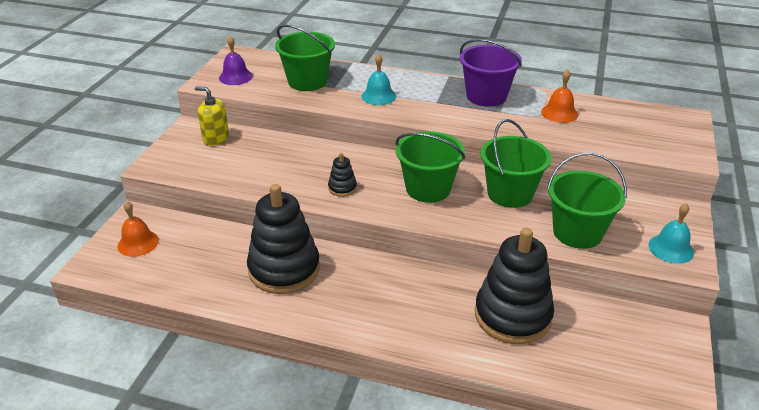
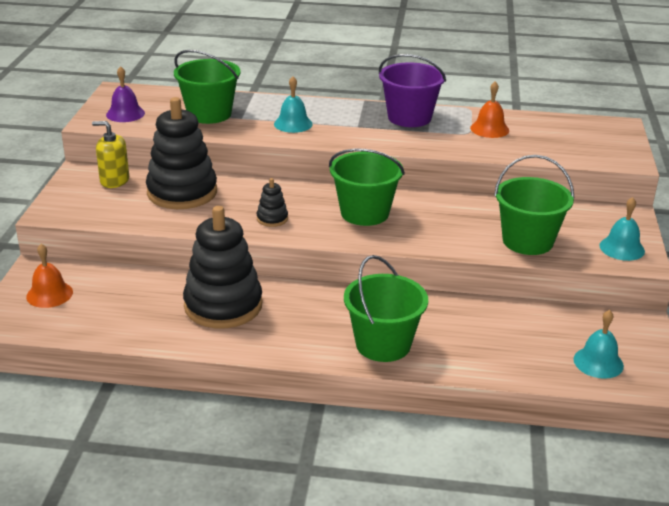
camera: 10 degrees left, 5 degrees down
black stacking toy [475,228,554,344] -> black stacking toy moved to [146,97,217,209]
green bucket [480,119,551,208] -> green bucket moved to [344,255,428,362]
none -> turquoise bell [573,310,624,379]

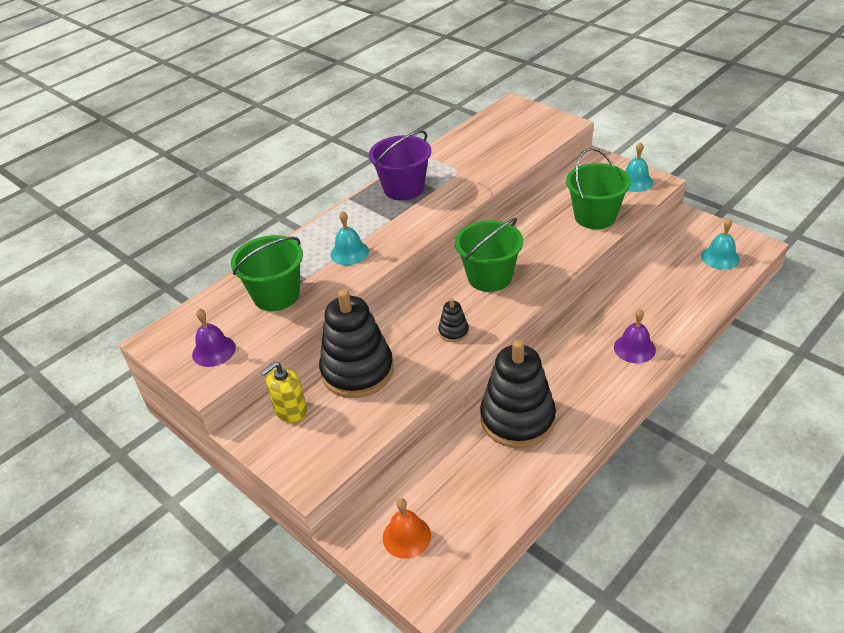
camera: 50 degrees left, 10 degrees up
green bucket [344,255,428,362] -> purple bell [614,309,656,363]
orange bell [470,81,509,138] -> none

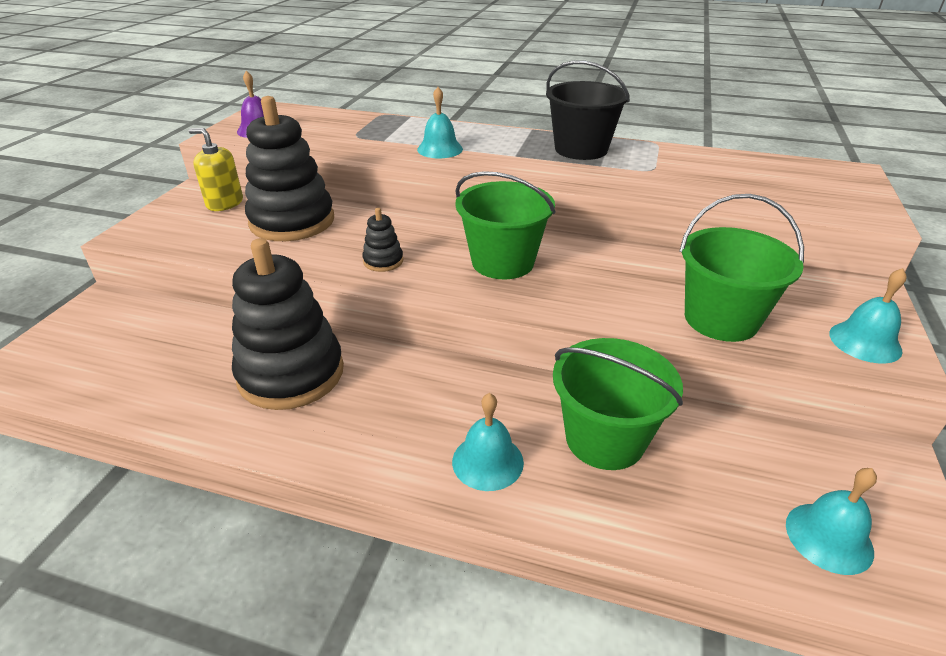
camera: 60 degrees right, 5 degrees down
green bucket [231,235,303,311] -> green bucket moved to [553,338,683,470]
purple bucket [369,130,431,200] -> black bucket [546,60,630,160]
orange bell [383,498,431,559] -> none
purple bell [614,309,656,363] -> turquoise bell [452,393,524,491]

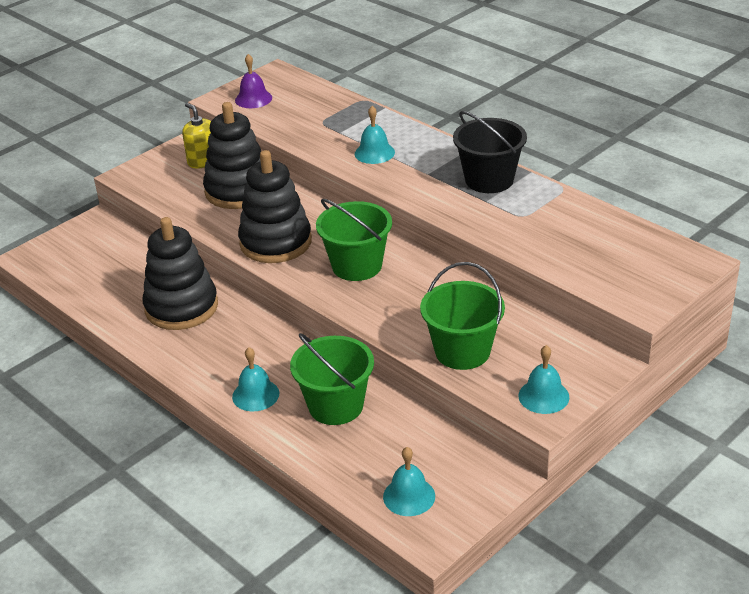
camera: 30 degrees right, 0 degrees up
black stacking toy [362,208,403,272] -> black stacking toy [238,150,312,263], size x2.32

